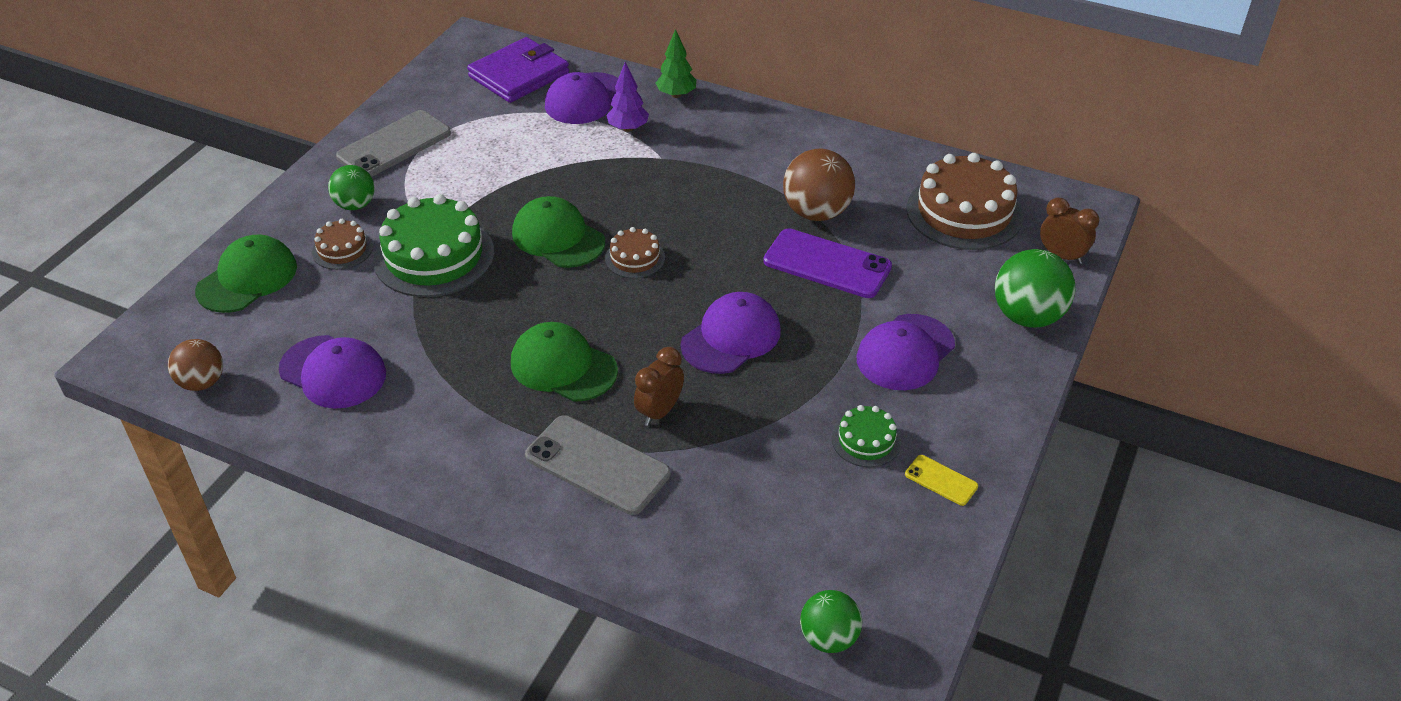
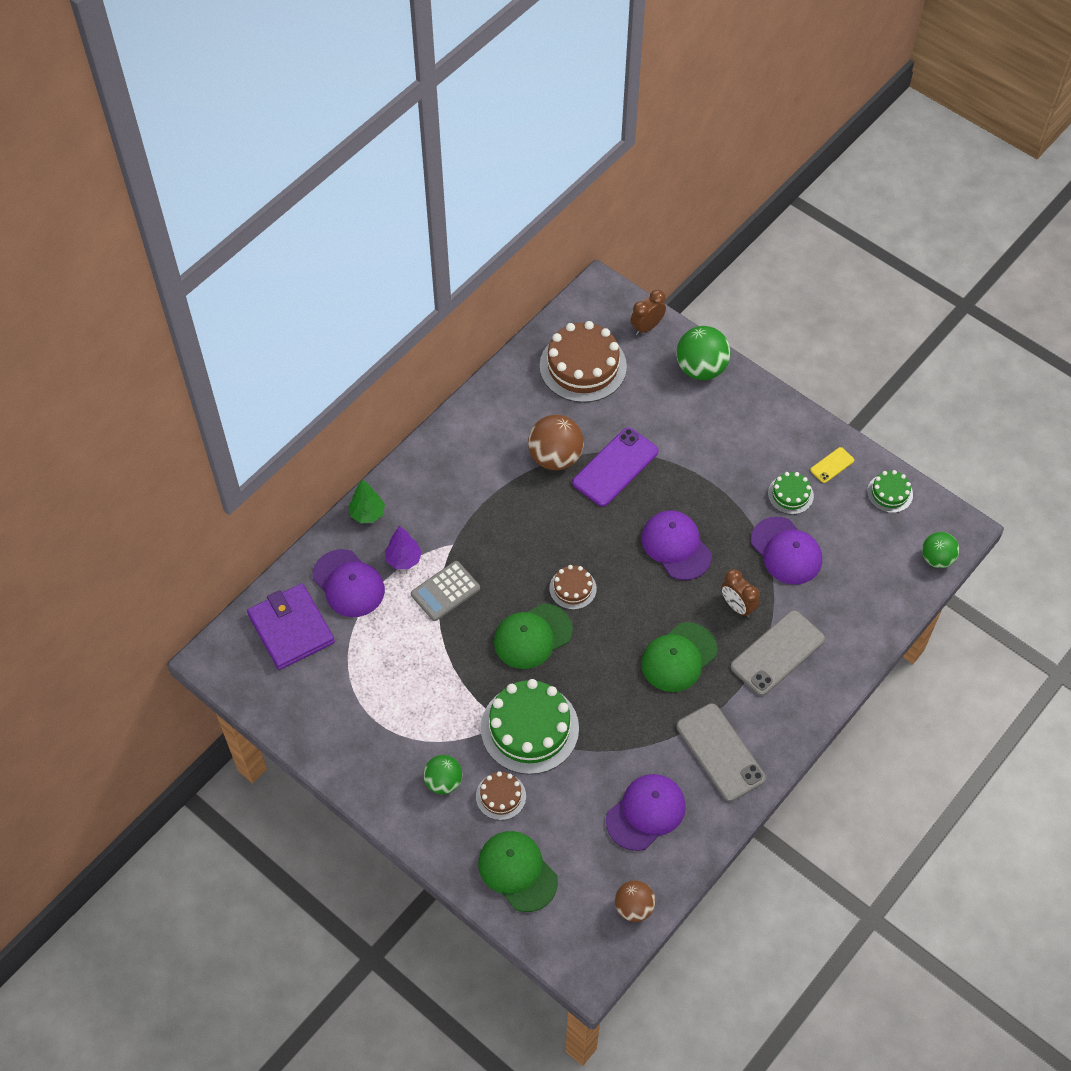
camera: 75 degrees left, 15 degrees up
grey phone [336,110,451,177] -> grey phone moved to [676,703,766,802]
purple cap [856,314,955,390] -> purple cap moved to [751,517,822,585]
none -> grey calculator [411,561,480,621]
none -> green cake [867,470,913,513]

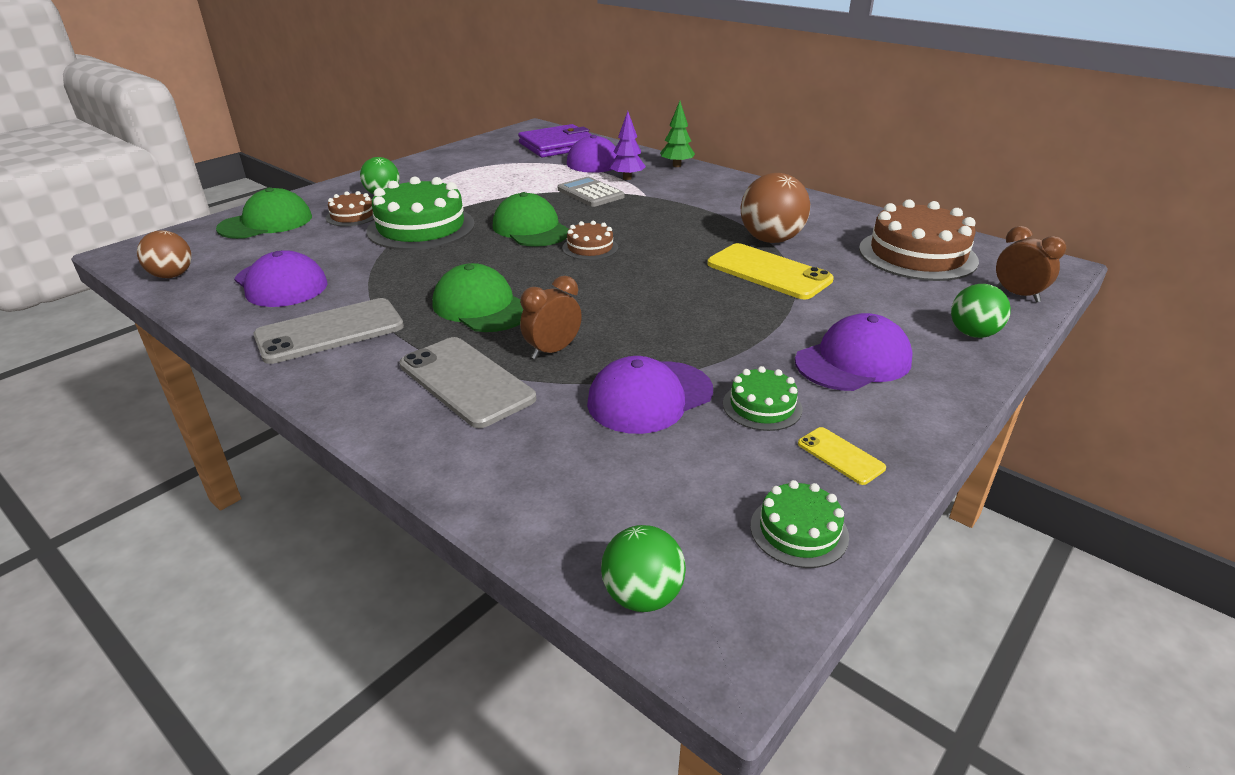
camera: 90 degrees right, 25 degrees down
purple phone [572,428,659,507] -> yellow phone [707,243,834,300]
purple cap [641,510,712,580] -> purple cap moved to [795,313,913,391]
green ball [676,326,731,380] -> green ball [951,284,1011,338], size x0.63

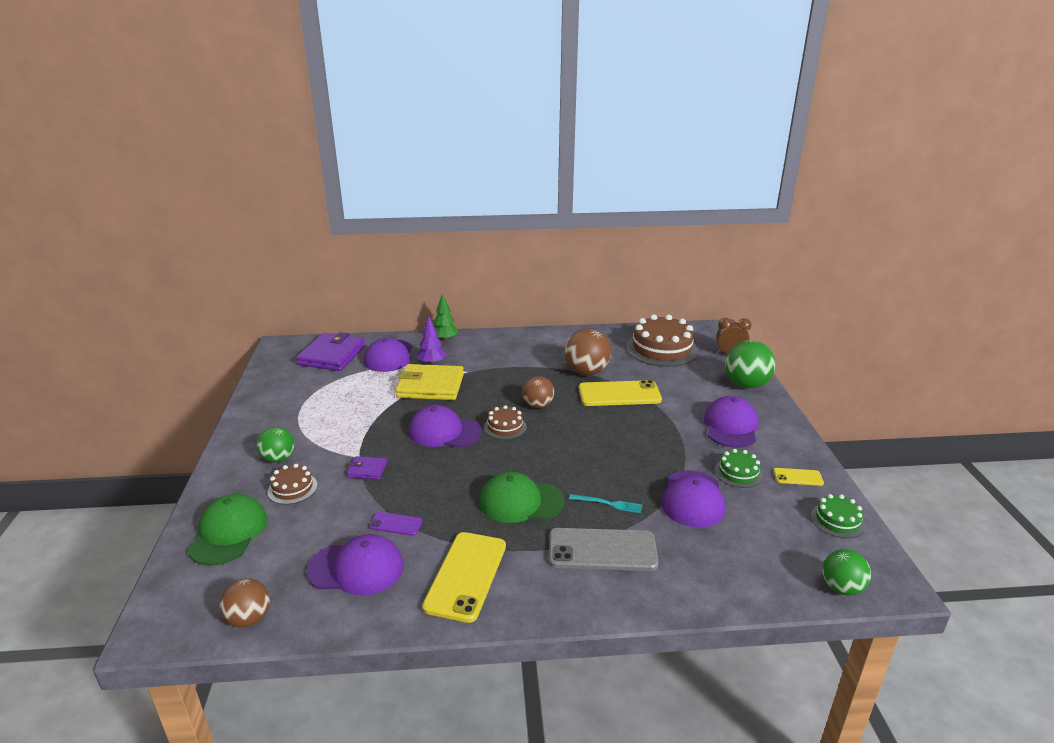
camera: 45 degrees left, 5 degrees down
grey phone [253,298,404,364] -> yellow phone [422,532,506,623]
green cake [367,176,475,250] -> purple wallet [347,456,387,479]
green cap [493,192,569,247] -> purple cap [408,405,482,447]
brown clock [520,276,582,359] -> turquoise fork [569,494,642,513]
grey calculator [558,177,624,207] -> yellow wallet [396,364,464,400]
green ball [951,284,1011,338] -> green ball [725,340,775,389], size x1.58
none -> purple phone [369,512,423,536]
none -> brown ball [523,376,554,408]

